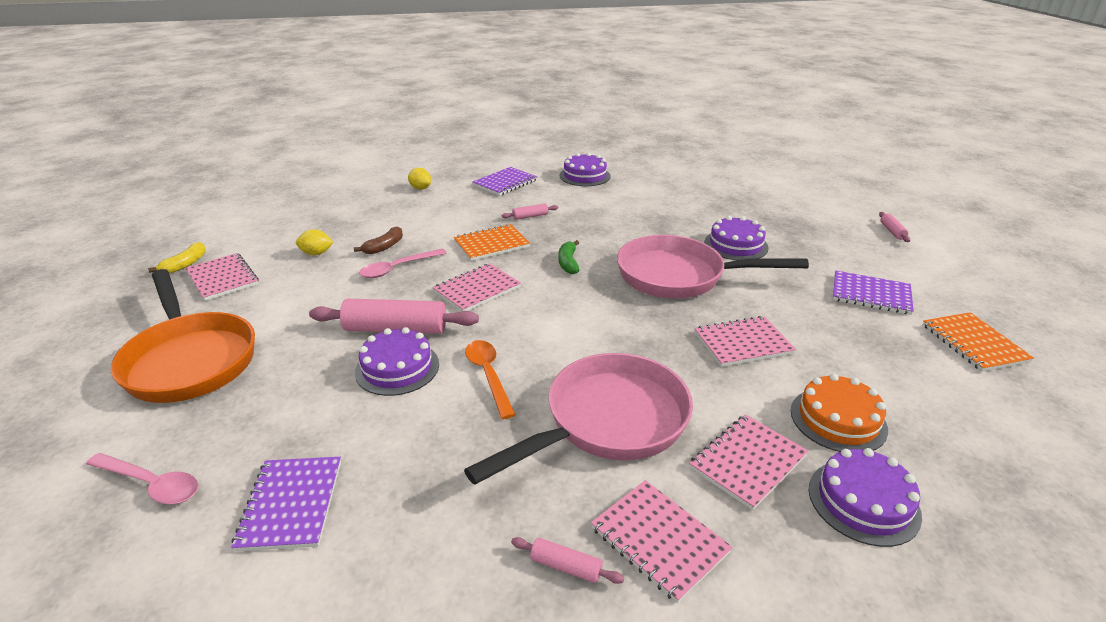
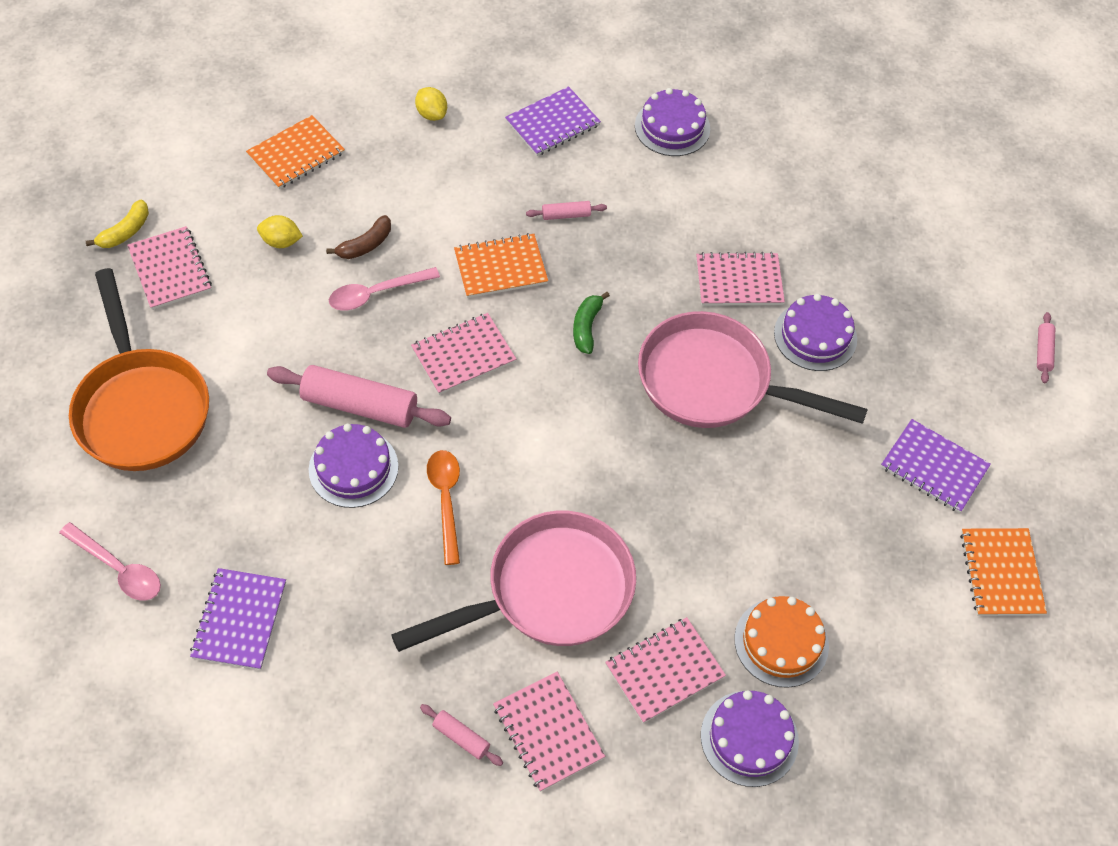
camera: 10 degrees right, 25 degrees up
pink notebook [694,316,796,367] -> pink notebook moved to [696,252,785,306]
none -> orange notebook [246,115,345,189]

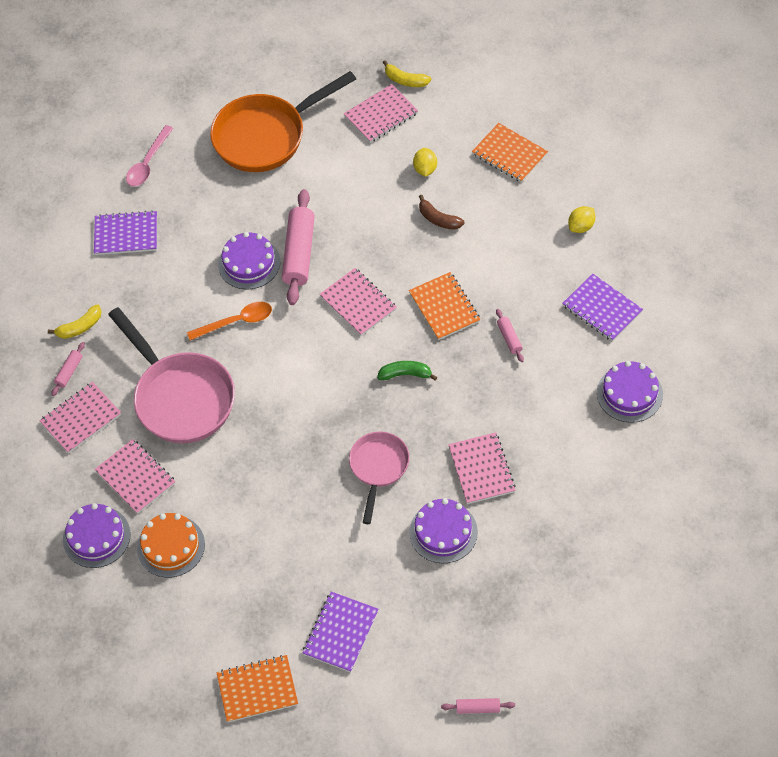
camera: 85 degrees right, 0 degrees up
pink spoon [329,267,440,311] -> none
pink pan [638,311,868,428] -> pink pan [349,431,410,524], size x0.58
none -> yellow banana [48,304,102,339]

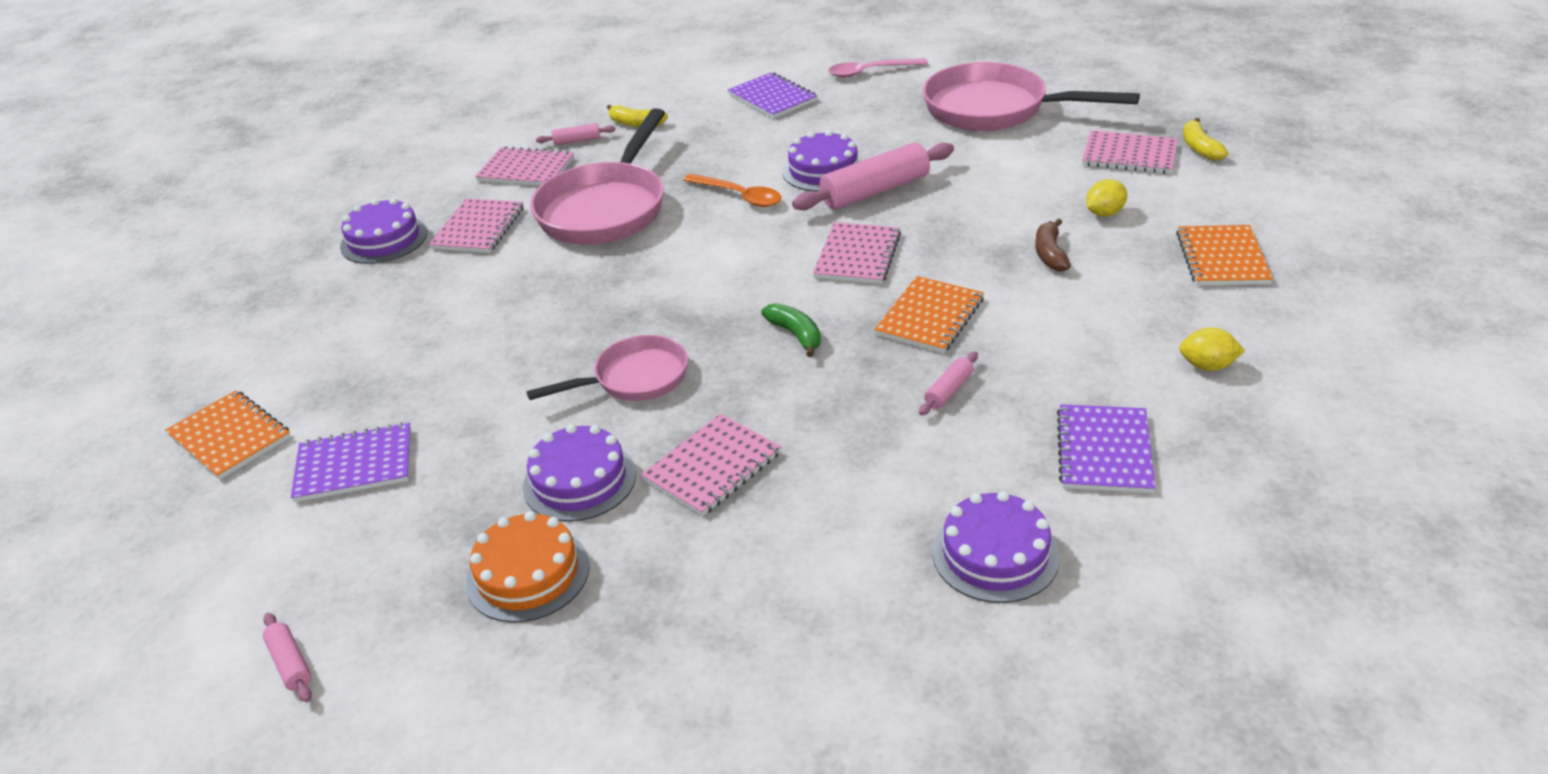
camera: 55 degrees right, 20 degrees down
orange cake [137,513,205,578] -> orange cake moved to [466,511,590,623]
orange pan [210,71,356,172] -> pink pan [922,62,1140,131]

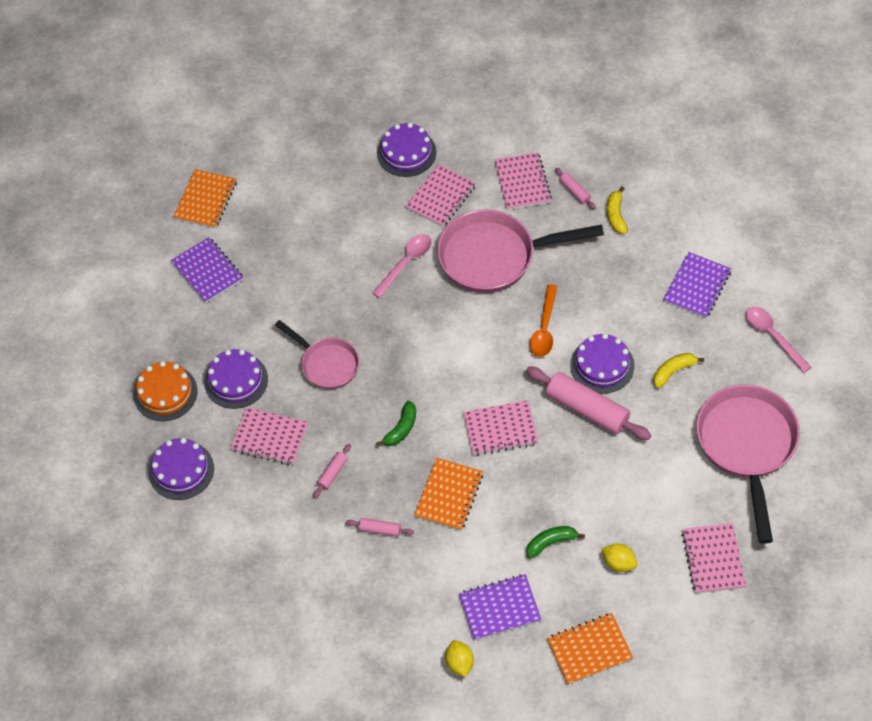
camera: 65 degrees right, 20 degrees up
pink rolling pin [263,613,312,702] -> pink rolling pin moved to [313,444,351,498]
pink notebook [429,198,524,253] -> pink notebook turned 45 degrees counterclockwise [405,164,476,227]
orange notebook [874,276,984,353] -> orange notebook turned 75 degrees counterclockwise [414,458,483,531]
purple cake [932,491,1060,603] -> purple cake moved to [149,438,214,500]
brown banana [1035,218,1071,272] -> green banana [526,526,585,559]
purple notebook [1057,404,1155,493] -> purple notebook moved to [459,574,541,640]
yellow banana [1183,118,1228,160] -> yellow banana moved to [654,353,704,388]
none -> pink spoon [372,234,431,298]

